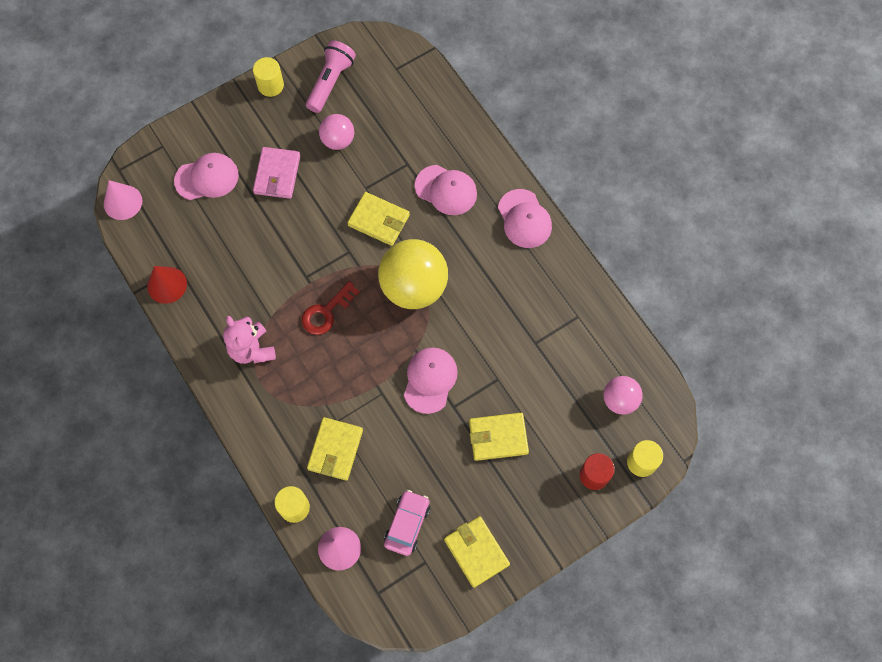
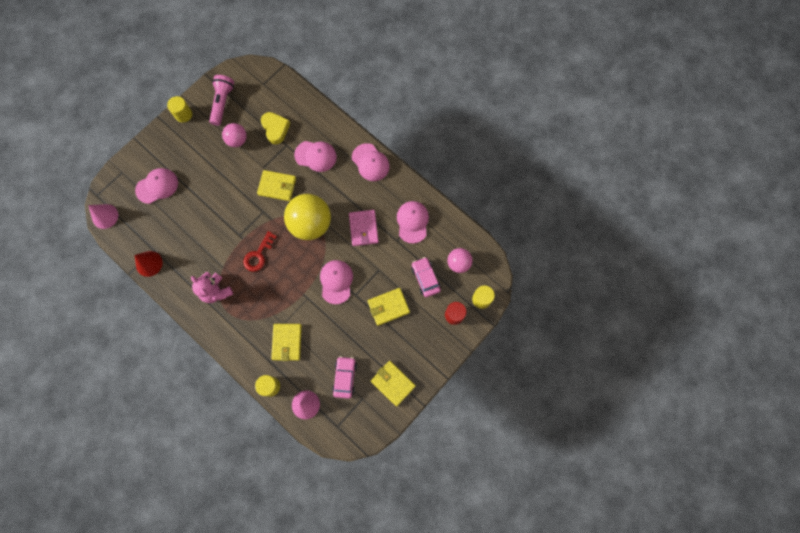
camera: 15 degrees left, 5 degrees up
pink wallet [253,147,300,199] -> pink wallet moved to [349,210,379,246]
none -> yellow heart [261,112,290,144]
none -> pink cap [397,201,429,244]
none -> pink car [411,257,441,297]

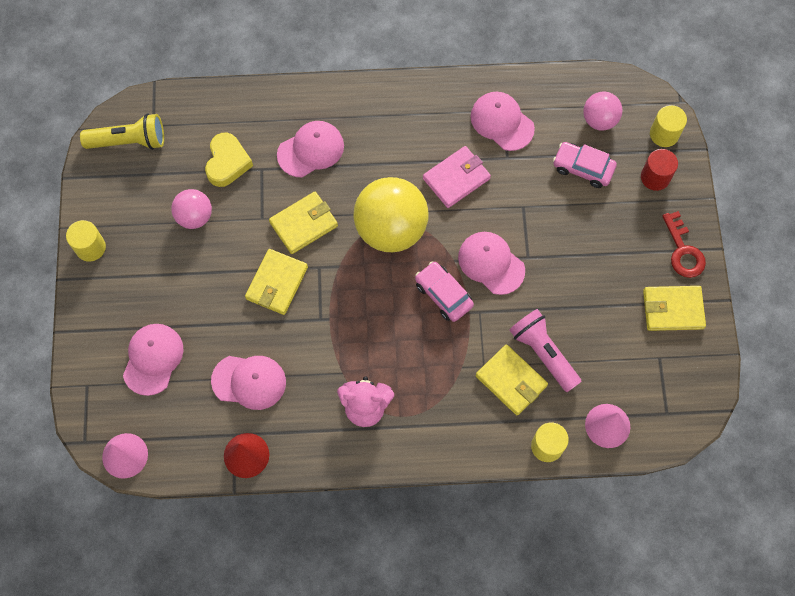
camera: 45 degrees left, 5 degrees down
pink flashlight [209,75,234,126] -> pink flashlight moved to [509,309,582,392]
red key [243,231,277,272] -> red key moved to [662,211,706,278]
yellow heart [261,112,290,144] -> yellow heart turned 75 degrees clockwise [205,133,253,187]
pink car [332,356,357,399] -> pink car moved to [415,261,474,322]
pink wallet [349,210,379,246] -> pink wallet turned 75 degrees counterclockwise [423,146,491,208]
pink cap [352,143,389,181] -> pink cap moved to [211,356,286,410]
yellow wallet [368,288,410,326] -> yellow wallet moved to [245,249,308,315]
none -> yellow flashlight [80,113,164,150]

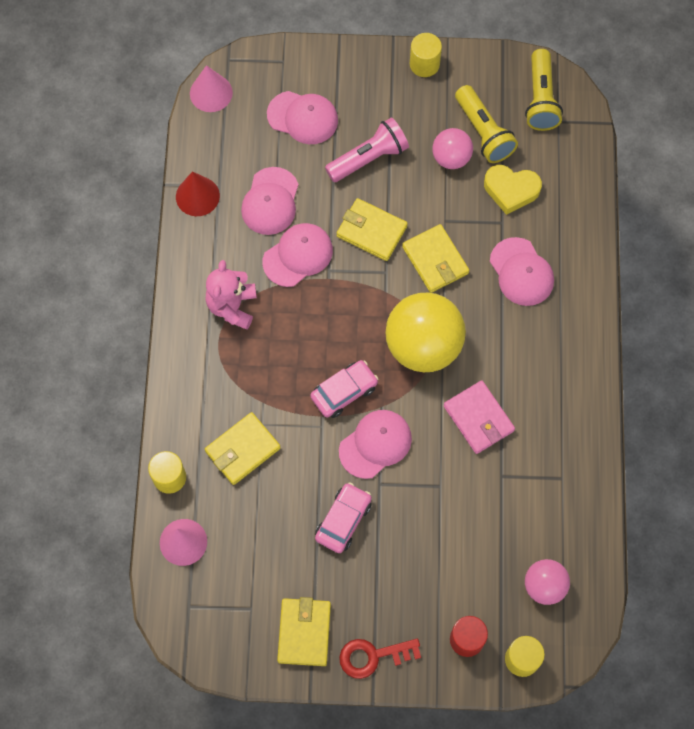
camera: 95 degrees right, 0 degrees up
pink cap [471,92,535,151] -> pink cap moved to [263,223,333,287]
pink flashlight [509,309,582,392] -> pink flashlight moved to [325,118,409,182]
pink car [553,142,617,188] -> pink car moved to [315,482,372,553]
none -> yellow flashlight [455,85,518,163]

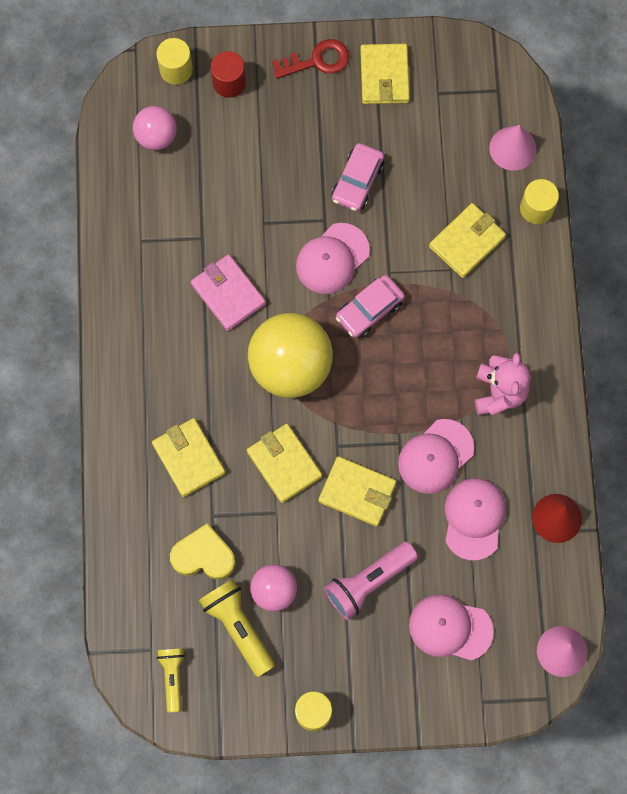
camera: 175 degrees right, 5 degrees up
pink cap [490,237,554,306] -> yellow wallet [152,418,225,497]
yellow flashlight [525,49,563,131] -> yellow flashlight [157,648,185,712], size x0.64

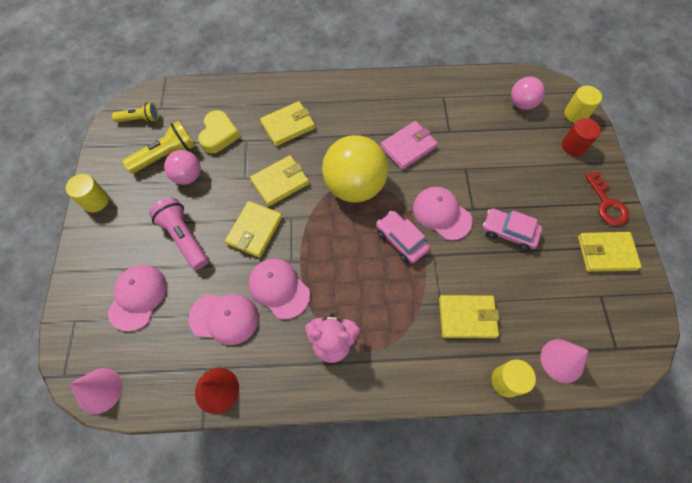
camera: 90 degrees right, 10 degrees down
yellow wallet [429,203,506,278] -> yellow wallet turned 45 degrees counterclockwise [439,295,500,338]

